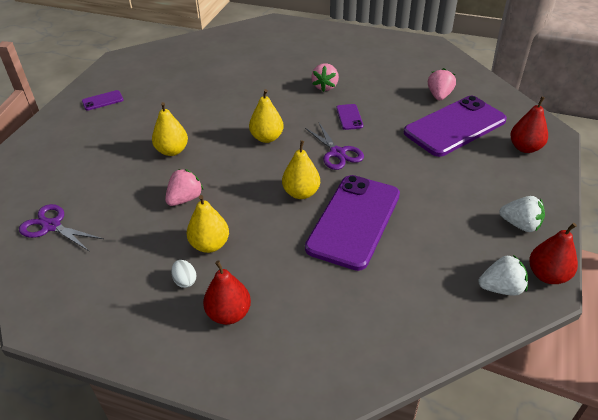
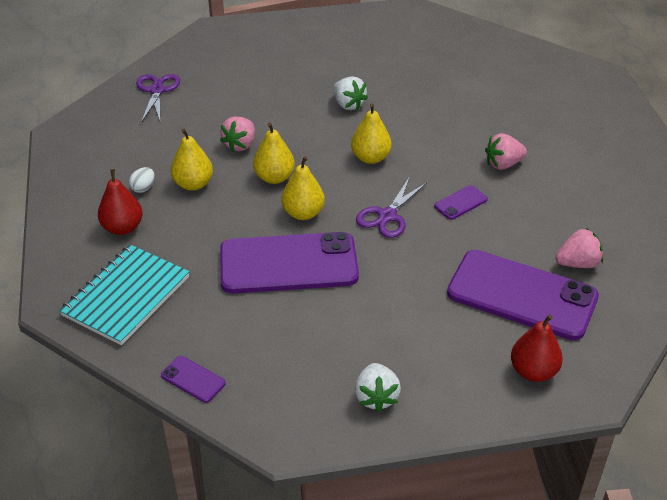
camera: 60 degrees right, 0 degrees up
purple phone [82,90,123,111] -> purple phone moved to [161,356,226,403]
yellow pear [152,102,188,156] -> yellow pear moved to [253,123,295,184]
pink strawberry [165,169,203,206] -> pink strawberry turned 105 degrees clockwise [220,116,255,152]
white strawberry [478,255,528,296] -> white strawberry moved to [333,77,368,110]
red pear [529,223,578,284] -> none
none -> turquoise notebook [59,245,189,345]

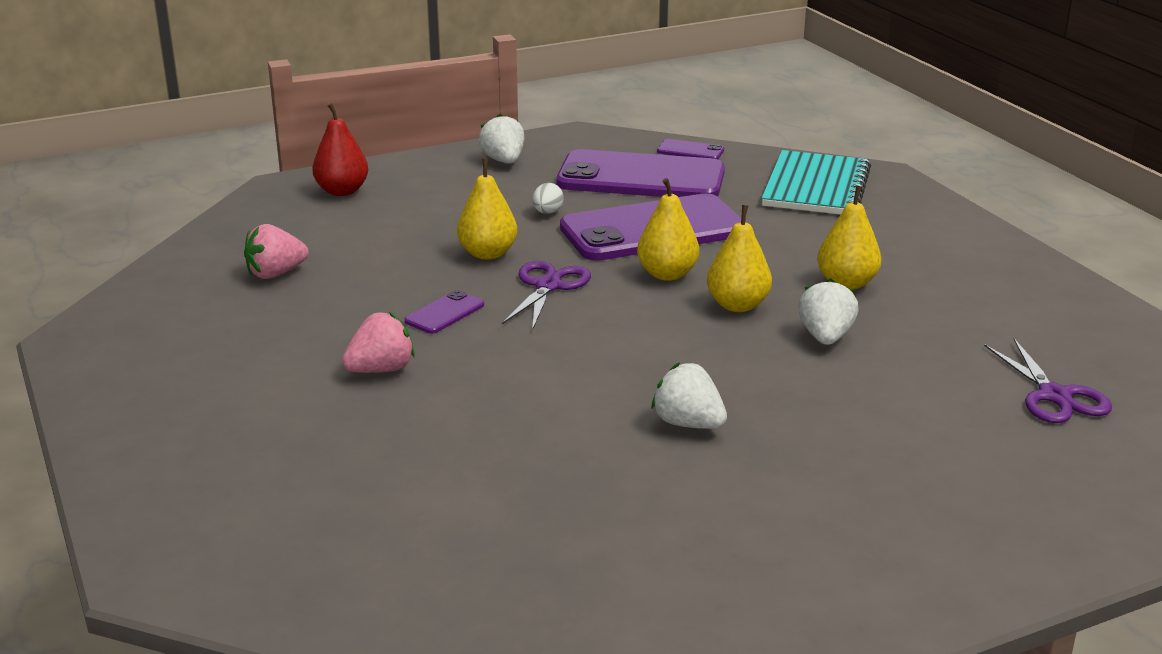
camera: 165 degrees right, 15 degrees down
red pear [98,169,143,235] -> none
white egg [129,167,155,193] -> white egg moved to [533,183,564,214]
pink strawberry [220,116,255,152] -> white strawberry [798,279,858,345]
yellow pear [351,103,392,164] -> yellow pear moved to [457,159,517,260]
purple phone [447,250,599,341] -> purple phone moved to [556,149,725,197]

